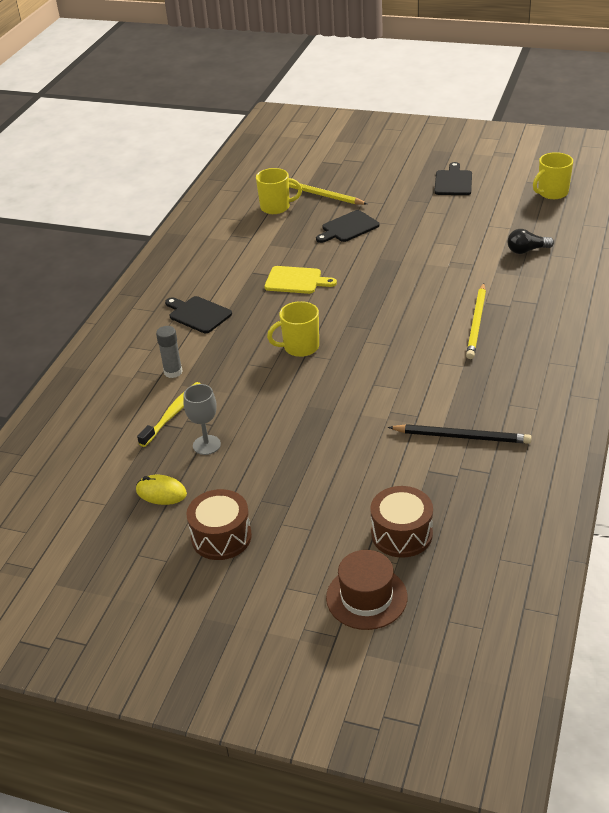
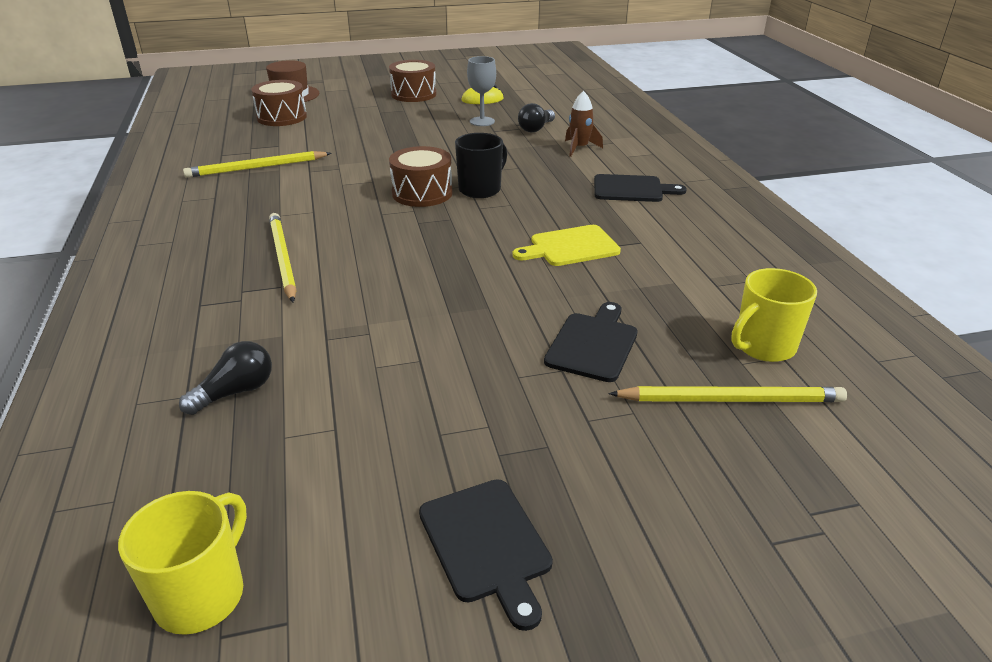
camera: 145 degrees right, 5 degrees down
yellow toothbrush [137,382,201,447] -> black light bulb [518,103,555,132]
grey glue stick [156,326,183,378] -> brown rocket [565,91,603,157]
yellow mug [267,301,319,357] -> black mug [455,133,507,198]
black pencil [388,424,532,444] -> yellow pencil [183,151,332,178]
none -> brown drum [389,146,453,207]

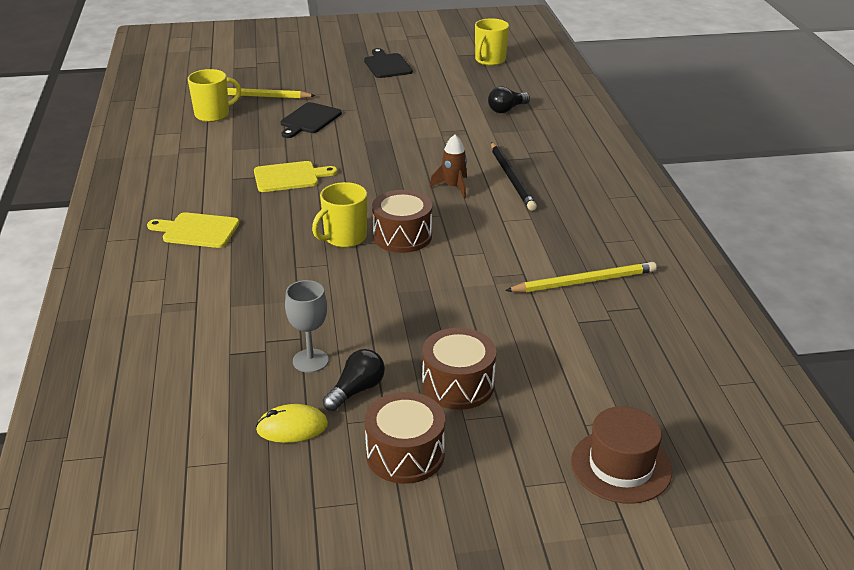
camera: 175 degrees left, 0 degrees up
brown drum [251,80,307,126] -> brown drum moved to [422,328,496,410]
yellow pencil [269,213,297,302] -> black pencil [491,142,537,211]
black mug [455,133,507,198] -> yellow mug [312,182,367,248]
black light bulb [518,103,555,132] -> black light bulb moved to [323,349,385,411]
brown rocket [565,91,603,157] -> brown rocket moved to [430,135,467,199]
black cutting board [594,174,687,202] -> yellow cutting board [147,212,239,248]

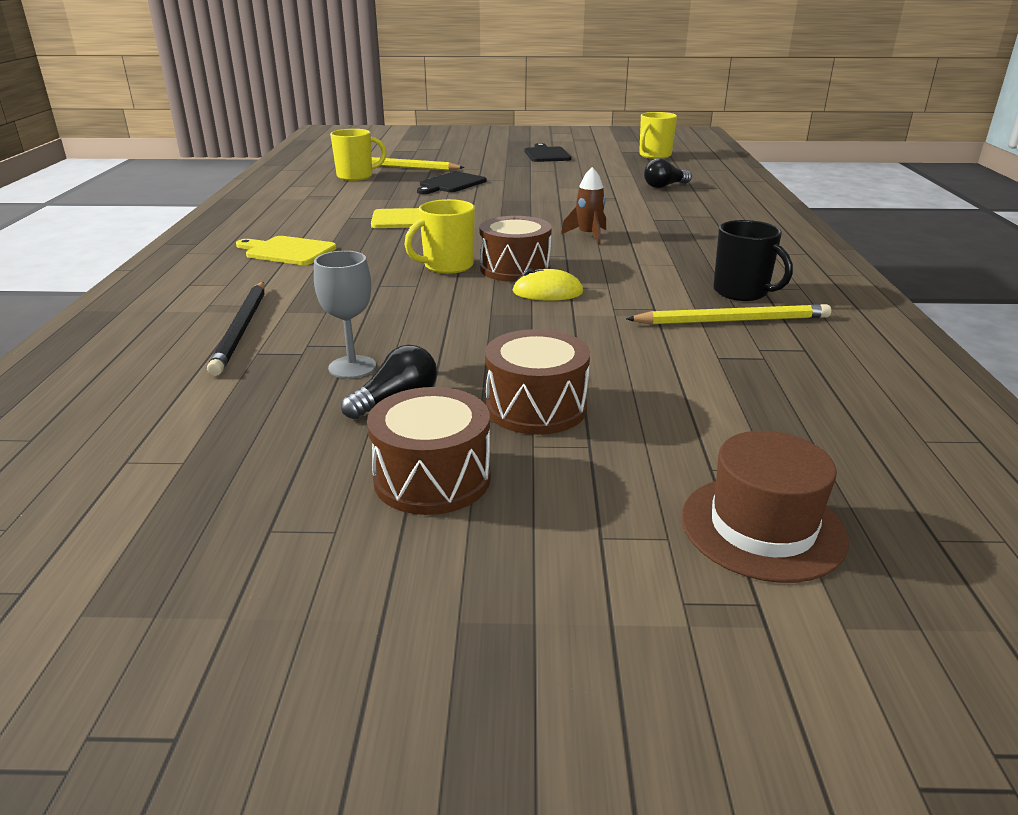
camera: 10 degrees right, 5 degrees down
yellow mouse [256,404,328,443] -> yellow mouse moved to [512,268,583,301]
black pencil [491,142,537,211] -> black pencil moved to [207,282,265,376]
none -> black mug [713,220,793,301]

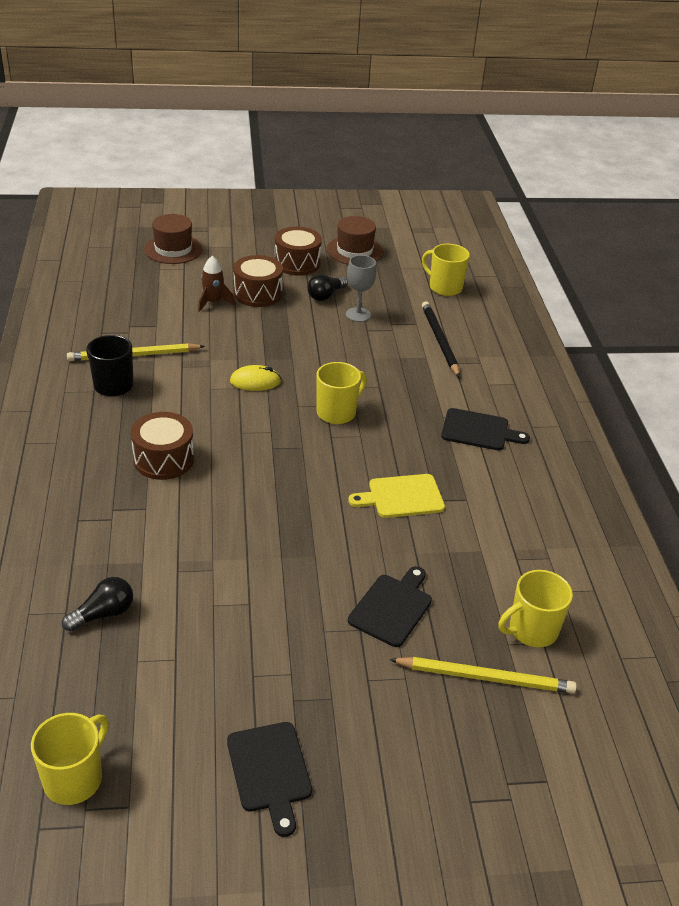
camera: 170 degrees right, 10 degrees up
yellow cutting board [236,236,337,265] -> black cutting board [441,408,530,450]
brown drum [479,216,552,282] -> brown drum moved to [131,412,194,480]
brown rocket [561,167,606,245] -> brown rocket moved to [198,256,235,312]
none -> brown hat [327,216,383,265]
none -> yellow mug [422,244,470,296]

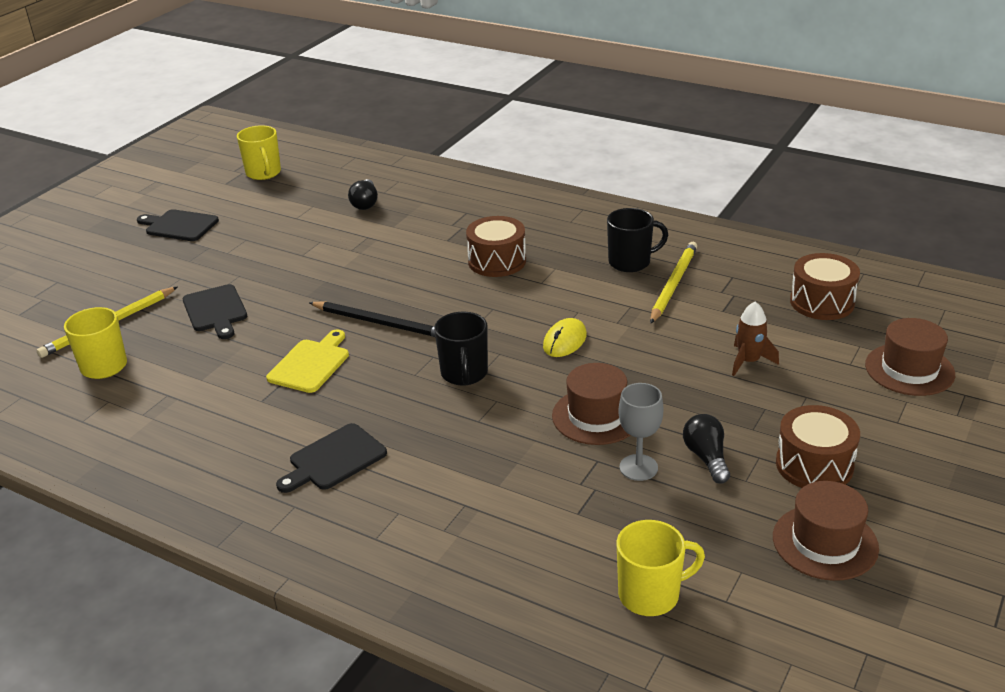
camera: 130 degrees right, 5 degrees down
brown drum [233,255,283,307] -> brown drum moved to [790,253,860,320]
yellow mug [316,362,367,424] -> black mug [434,312,488,385]
black pencil [422,301,460,377] -> black pencil moved to [309,302,435,337]
none -> brown hat [552,363,630,445]

